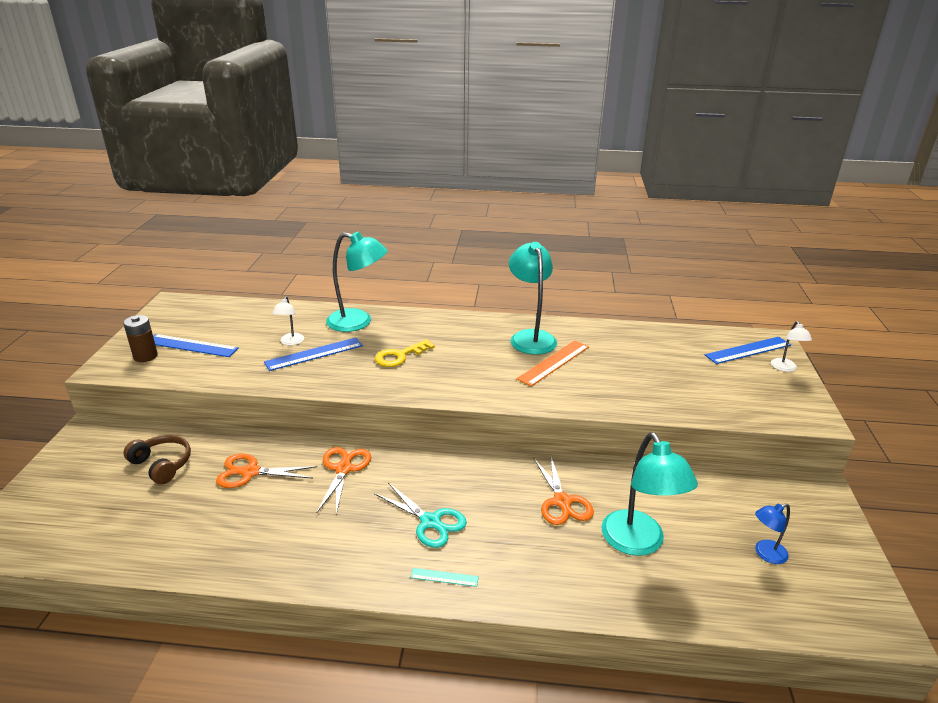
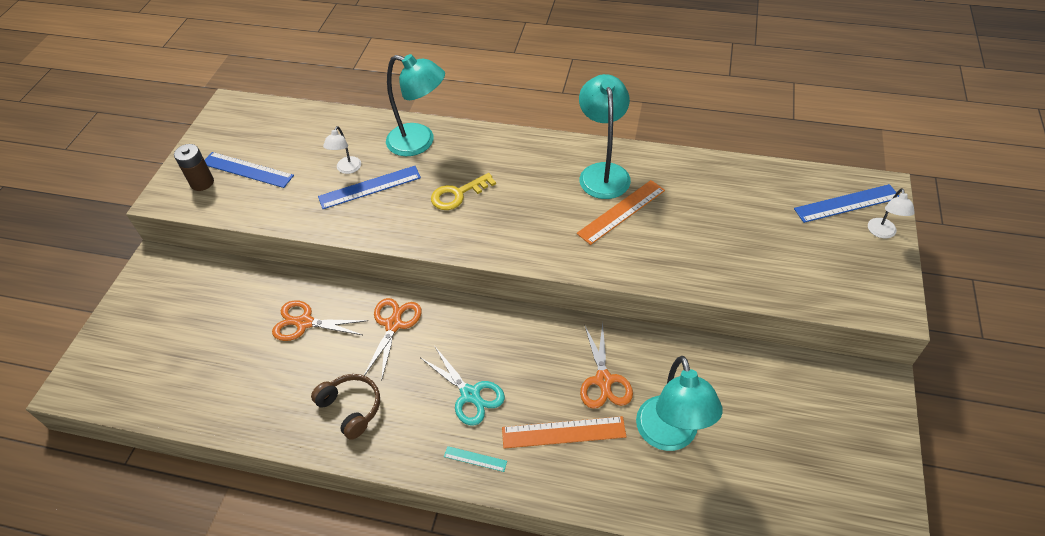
camera: 10 degrees right, 20 degrees up
brown headphones [123,435,191,484] -> brown headphones moved to [311,374,380,440]
blue lamp [755,503,790,564] -> none
none -> orange ruler [502,416,626,449]

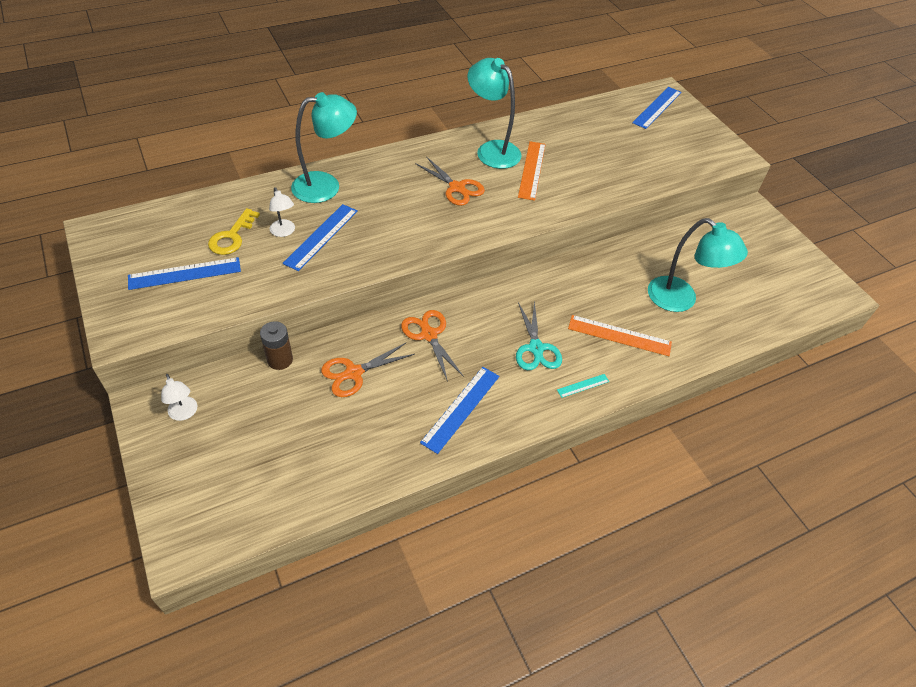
camera: 45 degrees left, 0 degrees up
brown battery [174,144,214,191] -> brown battery moved to [260,321,293,370]
brown headphones [311,374,380,440] -> blue ruler [420,367,499,454]
turquoise scissors [421,347,505,426] -> turquoise scissors turned 75 degrees clockwise [516,301,562,370]
yellow key [431,173,496,210] -> yellow key moved to [208,208,260,255]
orange ruler [502,416,626,449] -> orange ruler turned 60 degrees clockwise [568,315,672,356]
orange scissors [580,322,633,409] -> orange scissors moved to [415,156,485,206]
white lamp [868,188,915,238] -> white lamp moved to [161,374,198,421]

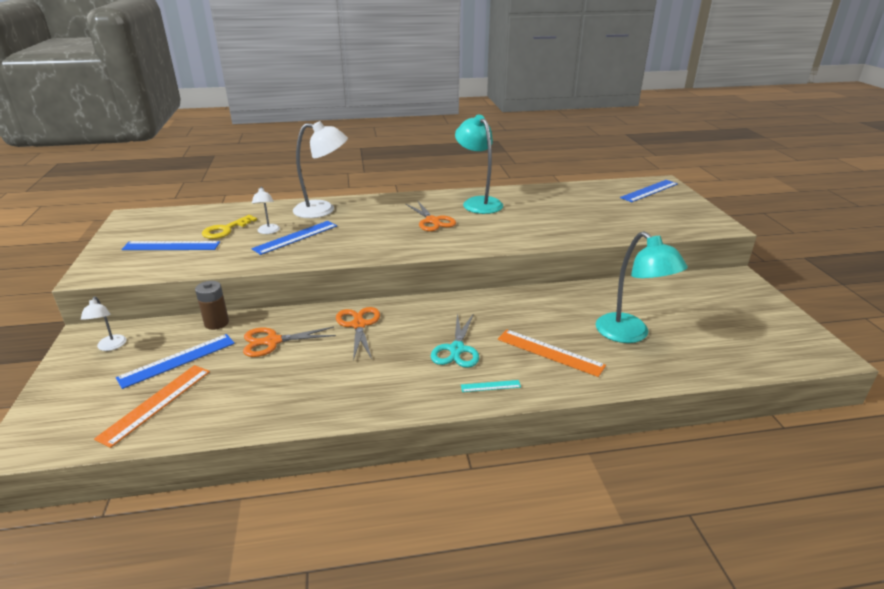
camera: 20 degrees right, 20 degrees down
turquoise lamp [291,92,357,203] -> white lamp [293,121,348,218]
blue ruler [420,367,499,454] -> blue ruler moved to [116,334,235,389]
orange ruler [518,141,546,201] -> orange ruler moved to [94,365,210,448]

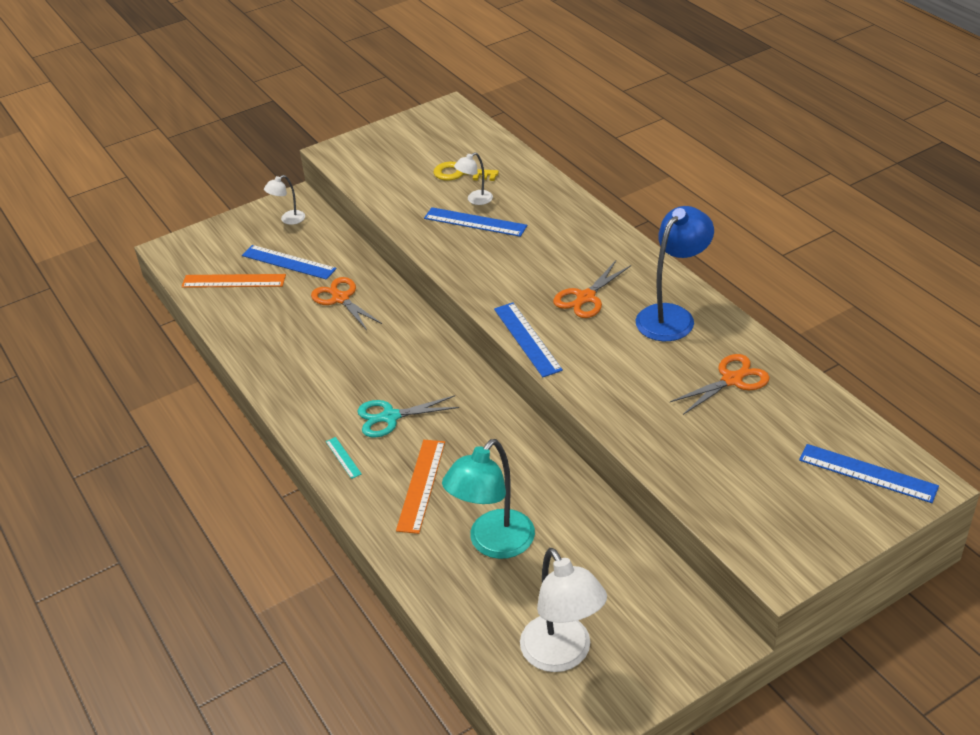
camera: 70 degrees right, 10 degrees up
blue ruler [121,241,220,250] -> blue ruler moved to [494,302,563,377]
brown battery [195,281,229,330] -> none
white lamp [293,121,348,218] -> white lamp moved to [520,548,607,672]
orange scissors [336,307,380,360] -> orange scissors moved to [670,354,770,415]
turquoise lamp [455,114,503,214] -> blue lamp [636,206,714,341]

